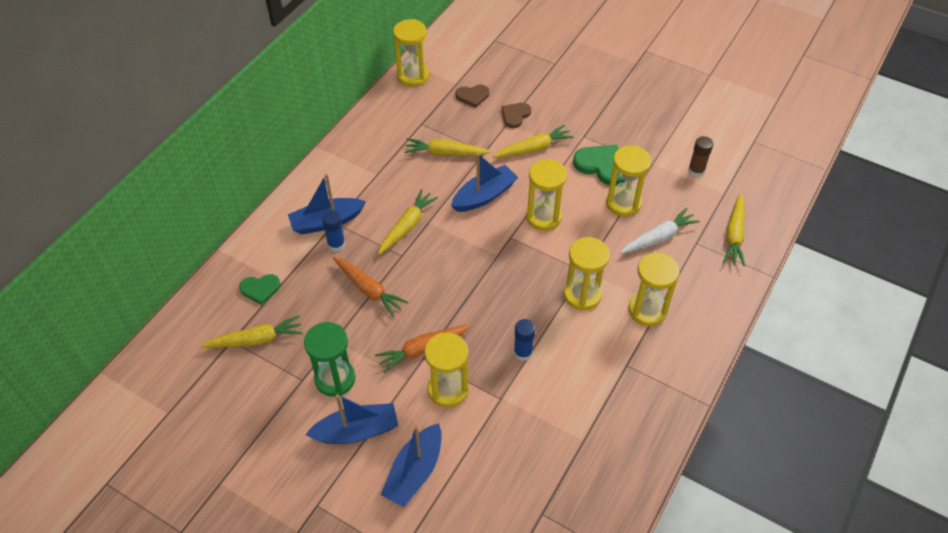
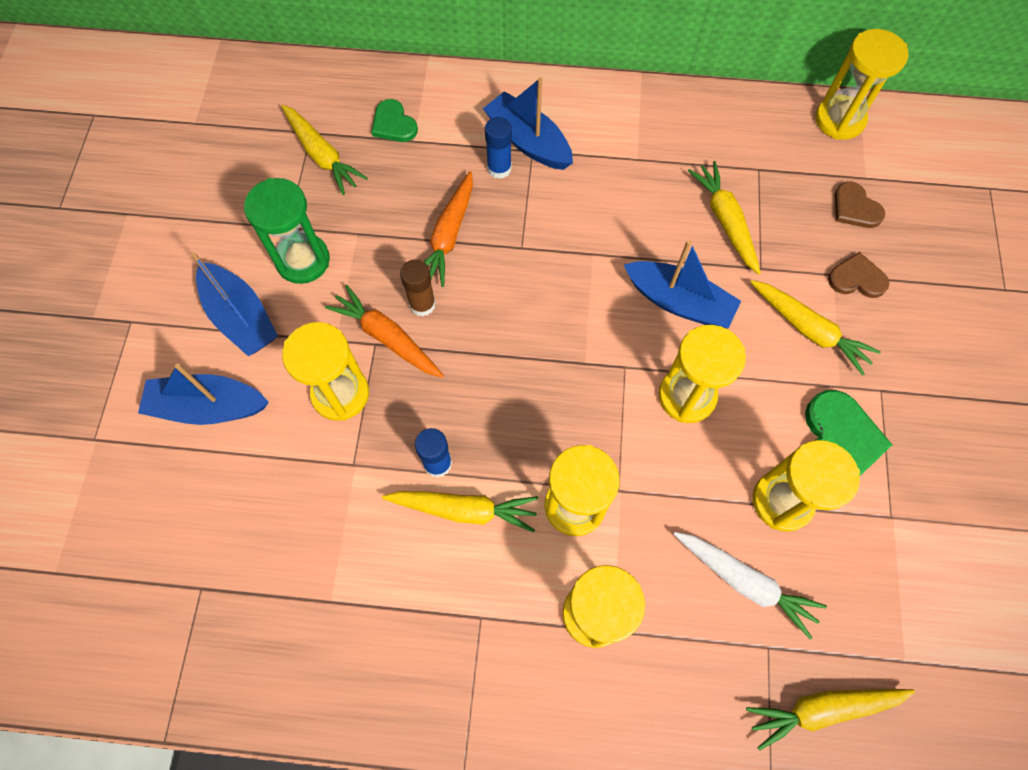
camera: 65 degrees right, 15 degrees up
yellow carrot [378,189,439,255] -> yellow carrot moved to [382,491,538,533]
brown glue stick [688,136,713,177] -> brown glue stick moved to [400,259,436,316]

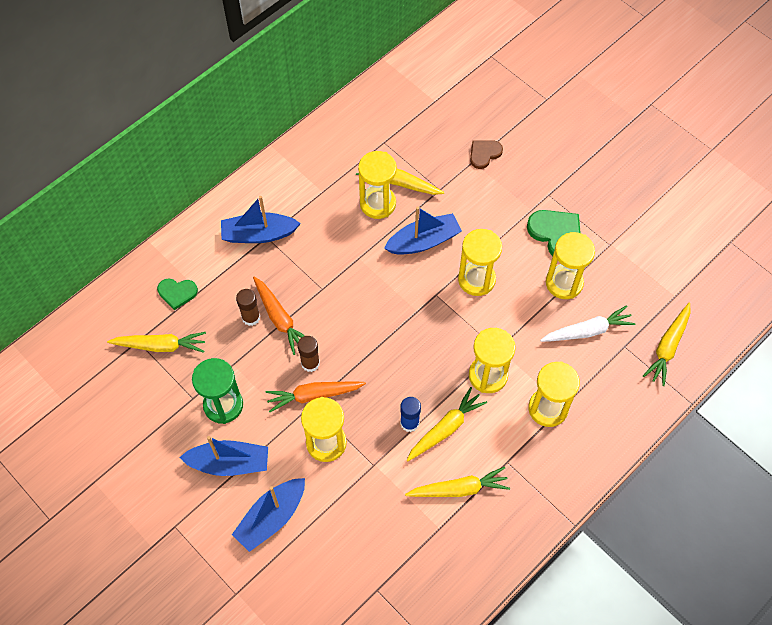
camera: 50 degrees left, 5 degrees down
blue glue stick [485,117,512,179] -> none
yellow carrot [750,280,881,375] -> yellow carrot moved to [405,467,510,497]
yellow hourglass [815,29,908,140] -> yellow hourglass moved to [358,151,397,219]
brown heart [834,182,885,228] -> none
none -> brown glue stick [236,289,260,326]

